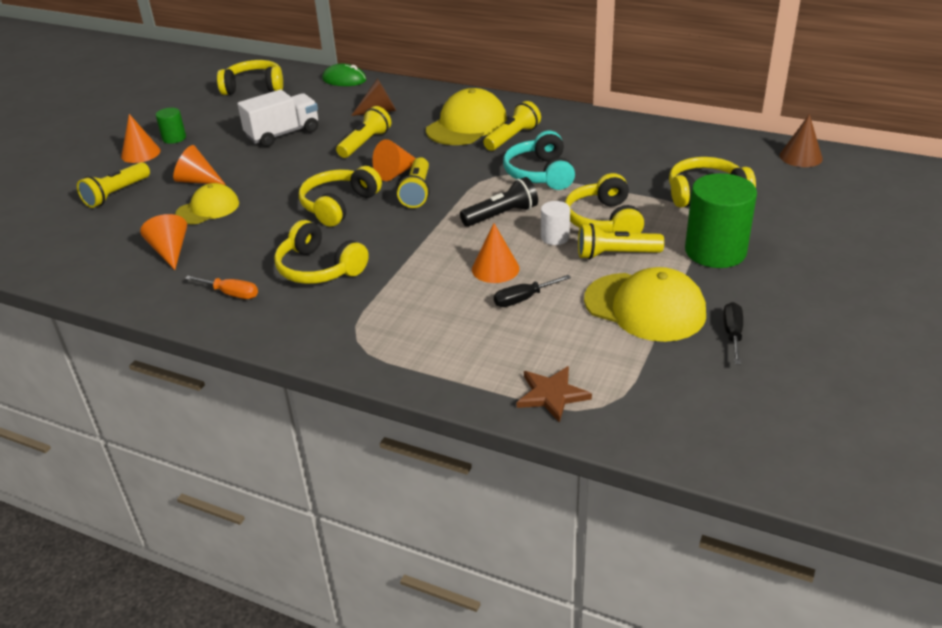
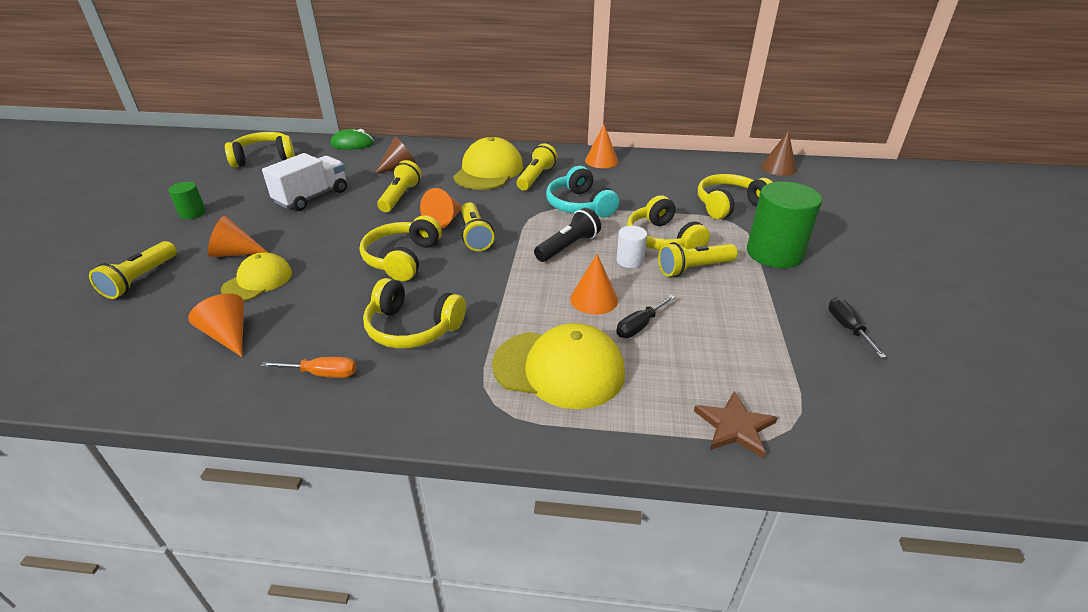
camera: 20 degrees left, 0 degrees up
orange cone [121,114,161,163] -> orange cone moved to [585,125,618,168]
yellow cap [584,267,706,342] -> yellow cap moved to [492,323,625,409]

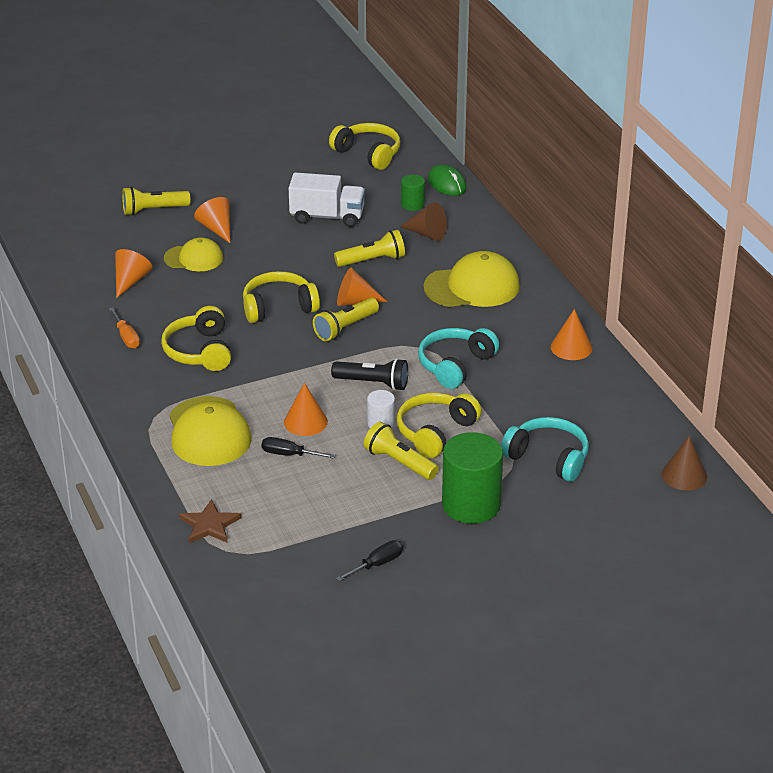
camera: 60 degrees right, 0 degrees up
green cylinder [168,182,206,219] -> green cylinder moved to [401,175,425,211]
yellow flashlight [516,143,558,190] -> none
yellow headphones [698,174,773,220] -> turquoise headphones [501,417,589,482]

